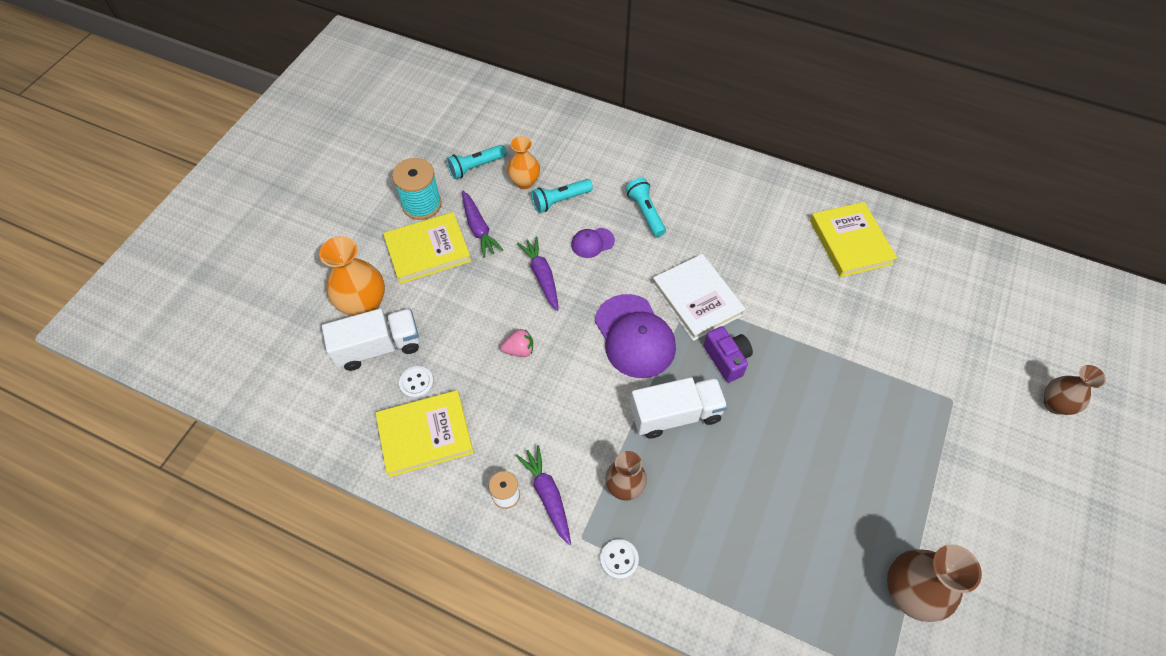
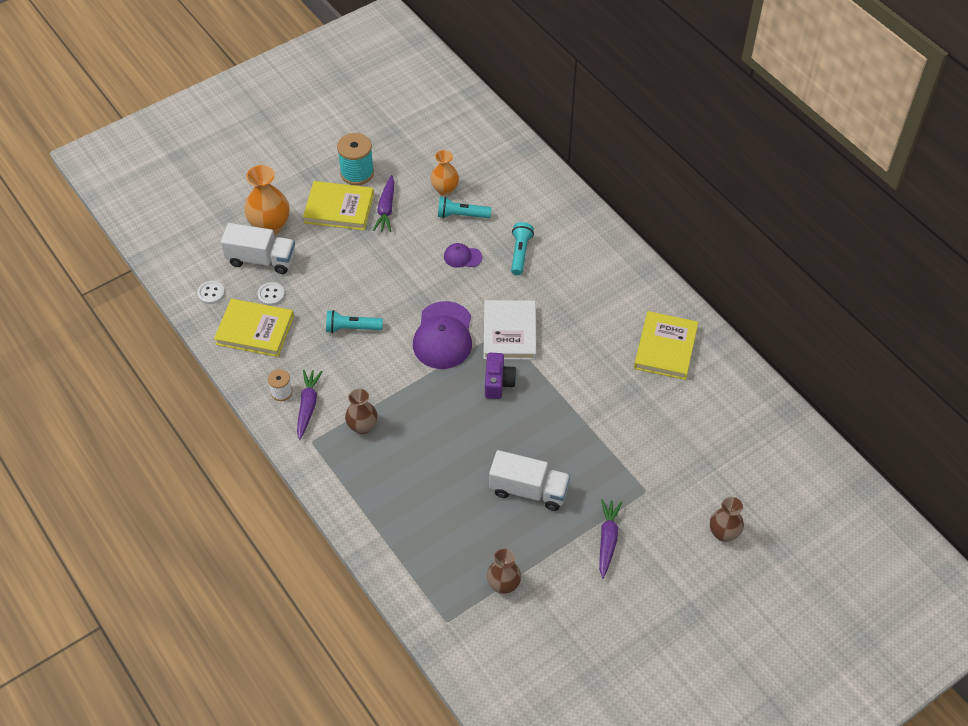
camera: 30 degrees right, 5 degrees down
turquoise flashlight [446,145,507,179] -> turquoise flashlight moved to [326,310,383,333]
pink strawberry [501,329,533,357] -> none
purple carrot [517,236,559,311] -> purple carrot moved to [599,499,622,579]
white button [600,539,639,580] -> white button moved to [197,281,225,304]
white truck [630,377,728,439] -> white truck moved to [489,450,570,511]
brown vase [887,544,982,622] -> brown vase [487,549,521,594], size x0.65

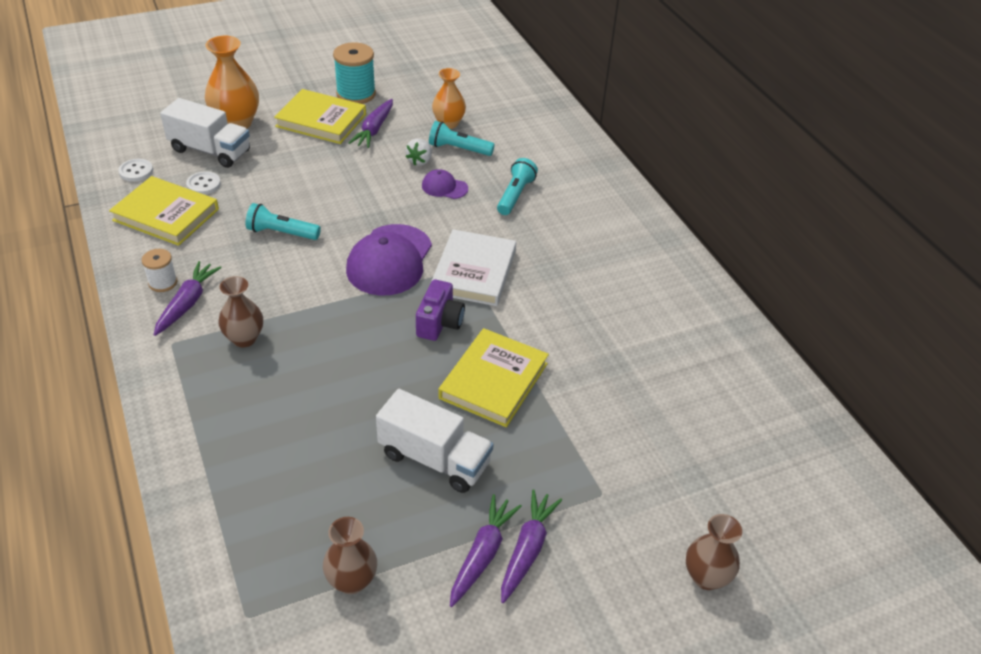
camera: 10 degrees right, 10 degrees down
yellow book [634,311,698,380] -> yellow book moved to [438,328,549,427]
none -> white strawberry [406,138,432,166]
none -> purple carrot [450,494,522,607]

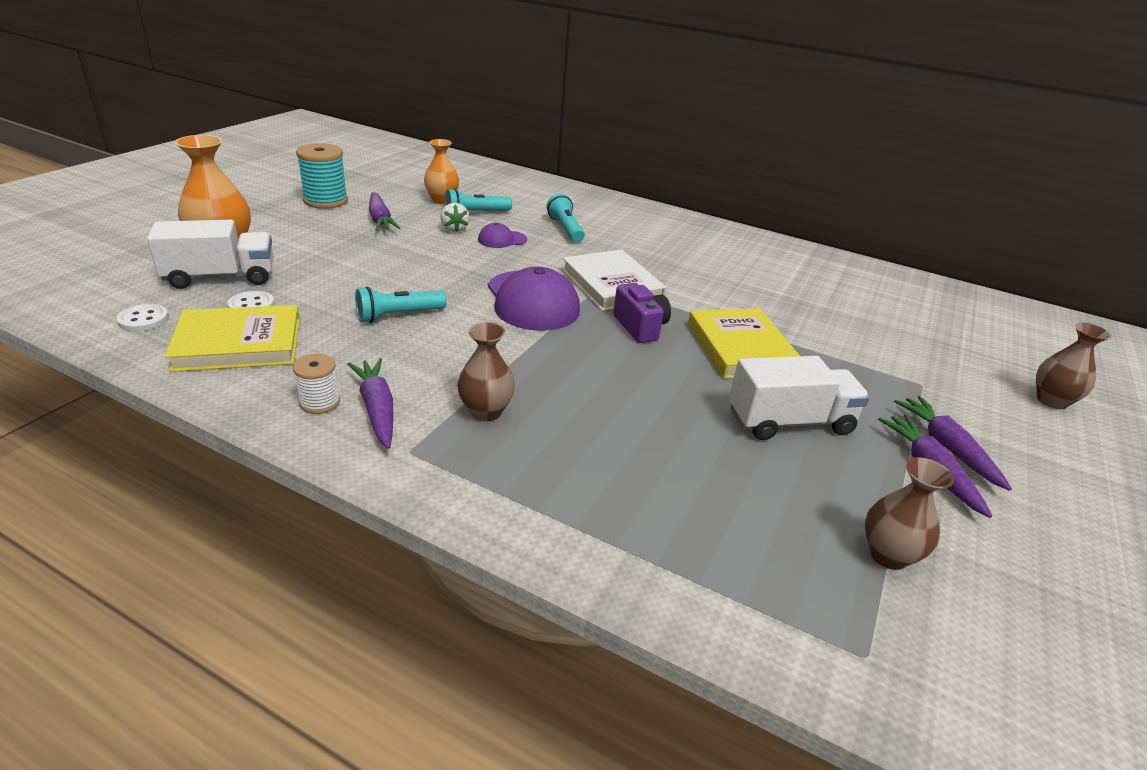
camera: 40 degrees left, 10 degrees down
yellow book [274,89,366,144] -> none

